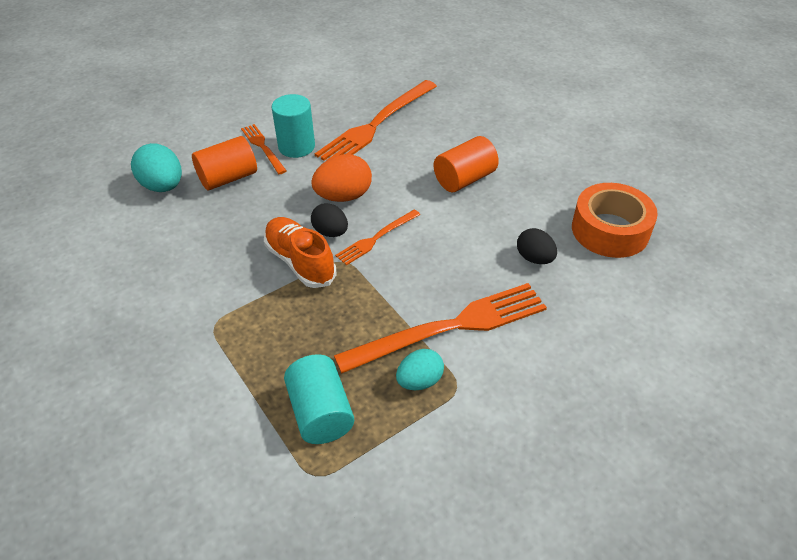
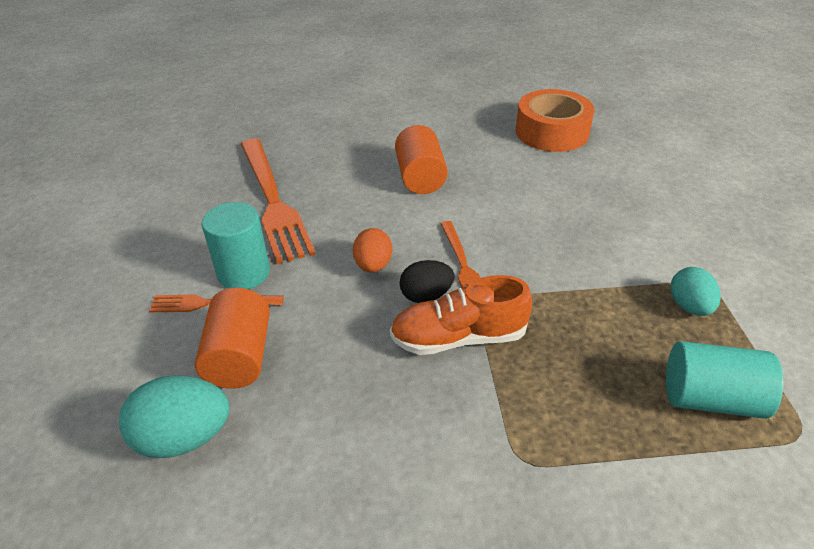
camera: 60 degrees left, 5 degrees down
orange egg [311,154,372,202] -> orange egg [353,228,392,273], size x0.66
orange fork [334,283,547,373] -> none
black egg [517,228,557,264] -> none

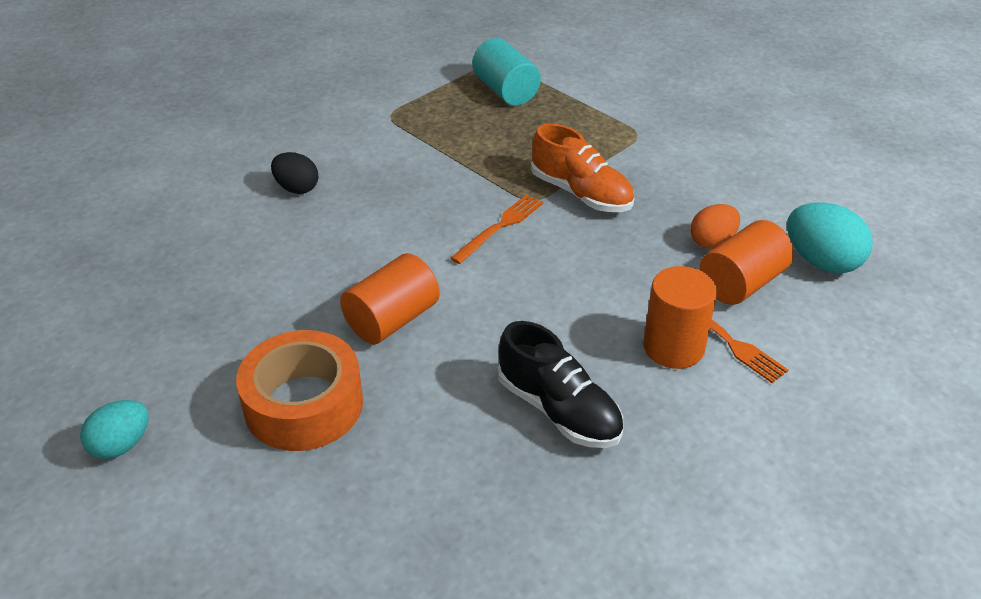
camera: 130 degrees left, 0 degrees up
turquoise cylinder [201,202,270,289] -> orange cylinder [643,266,717,369]
orange fork [241,139,316,264] -> black shoe [497,321,623,448]
orange egg [353,228,392,273] -> orange egg moved to [690,204,740,249]
black egg [399,260,455,303] -> black egg moved to [271,152,318,194]
orange tape [516,89,594,152] -> orange tape moved to [236,330,363,451]
turquoise egg [670,267,721,316] -> turquoise egg moved to [80,400,149,459]

